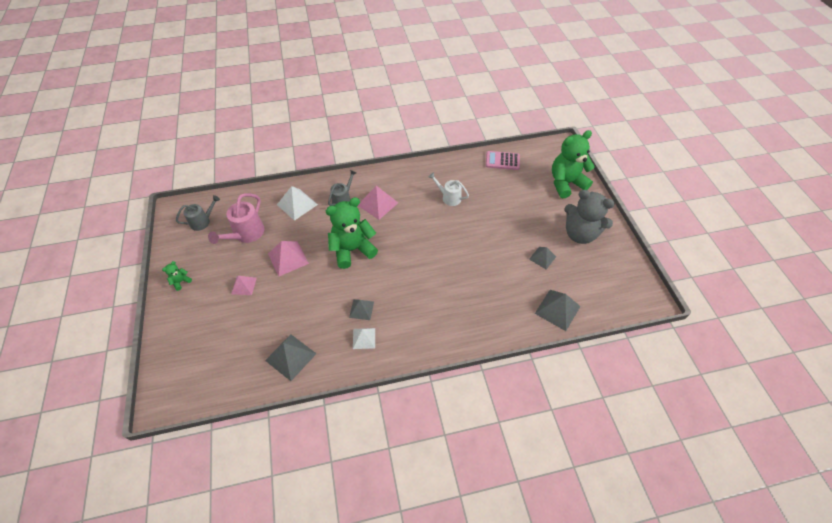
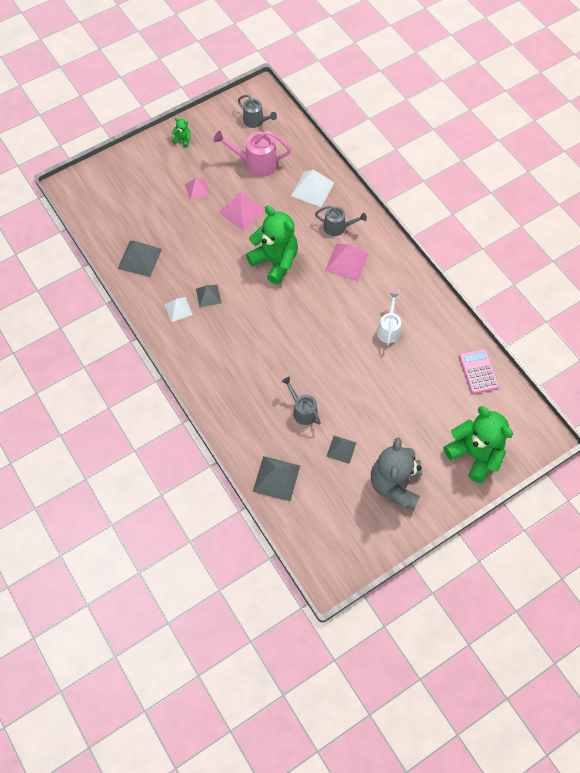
camera: 70 degrees right, 10 degrees up
none -> grey watering can [282,377,321,425]

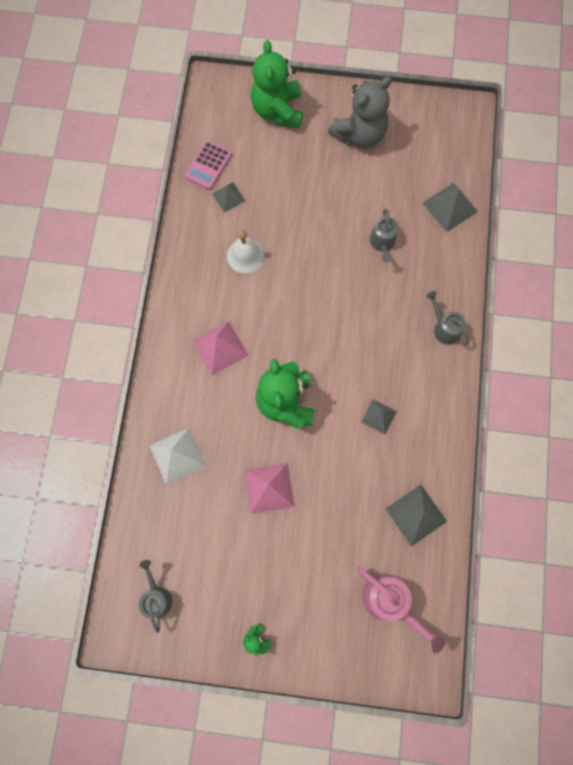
camera: 140 degrees left, 10 degrees up
white pyramid [164,297,193,322] -> none
pink pyramid [185,178,210,200] -> none
pink watering can [214,131,291,177] -> pink watering can moved to [356,567,446,653]
grey watering can [315,206,367,236] -> grey watering can moved to [426,291,469,346]
grey pyramid [326,436,356,464] -> grey pyramid moved to [212,183,245,213]
white watering can [377,292,401,345] -> white bell [227,230,264,273]

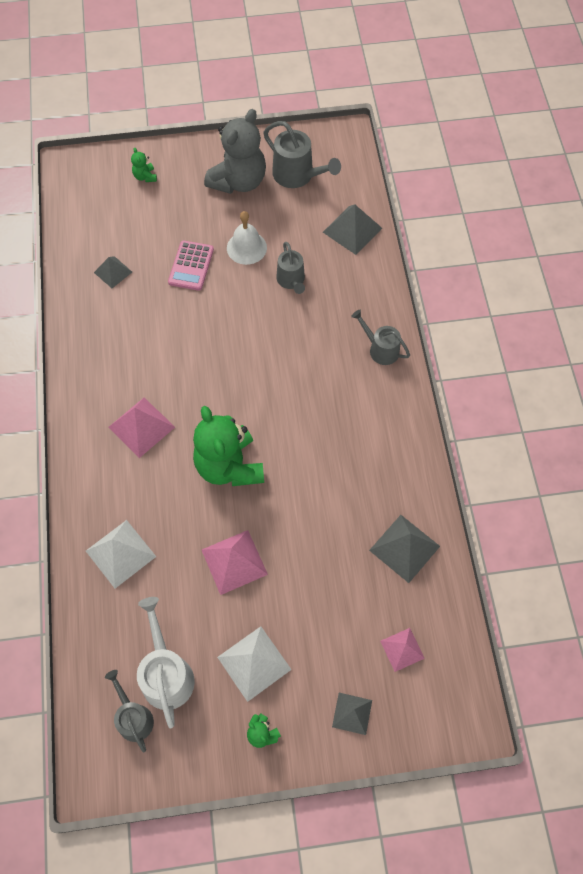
camera: 15 degrees left, 10 degrees down
pink calculator [184,140,232,190] -> pink calculator moved to [168,240,214,291]
white bell [227,230,264,273] -> white bell moved to [227,211,267,265]
green teddy bear [251,40,303,128] -> green teddy bear [131,148,157,182], size x0.41
pink watering can [356,567,446,653] -> pink pyramid [380,628,425,672]
grey pyramid [361,399,397,434] -> grey pyramid moved to [332,693,372,735]
none -> white watering can [137,597,195,729]
none -> white pyramid [217,626,292,702]
none -> grey watering can [263,121,341,188]

